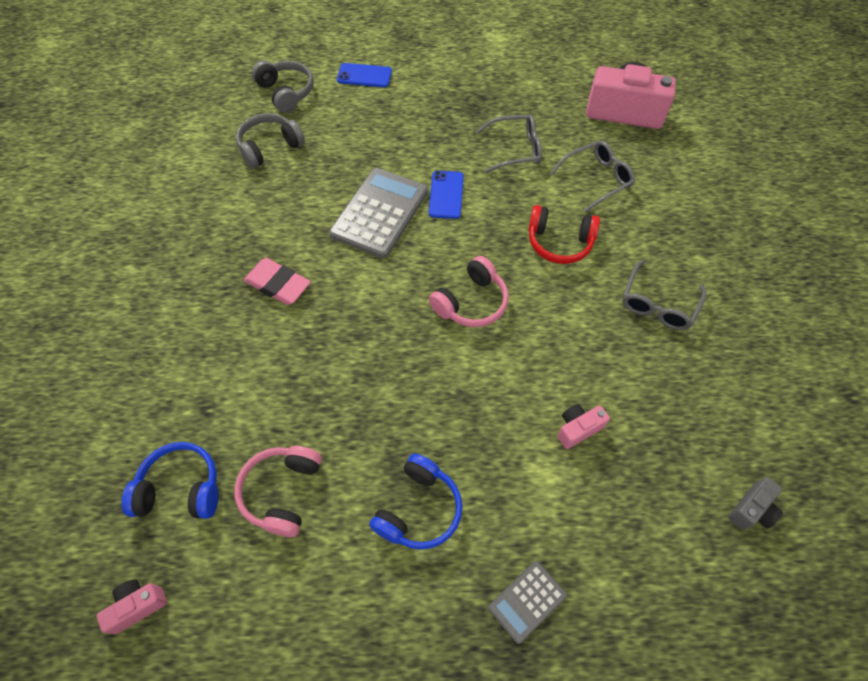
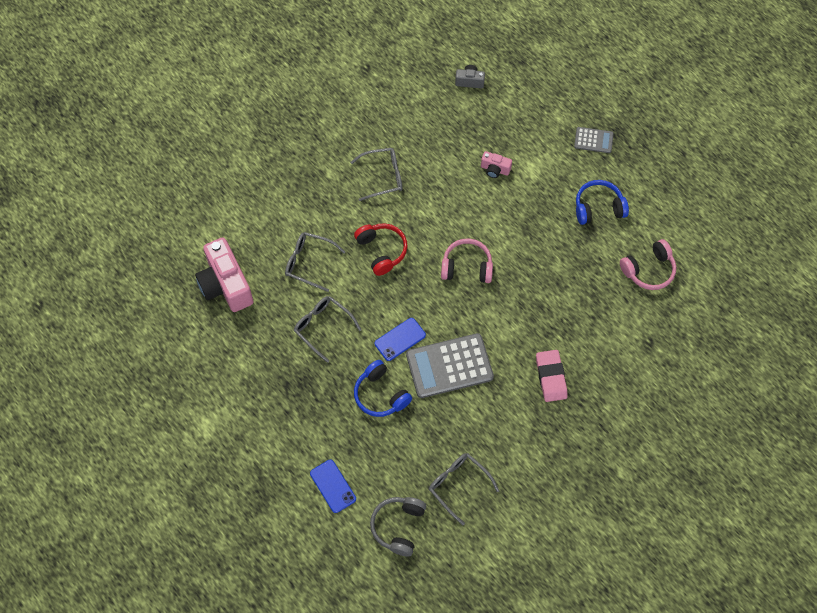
camera: 130 degrees left, 5 degrees up
pink camera [97,579,167,634] -> none
blue headphones [121,442,219,519] -> blue headphones moved to [354,360,412,417]
grey headphones [236,113,305,169] -> grey glasses [429,453,499,525]

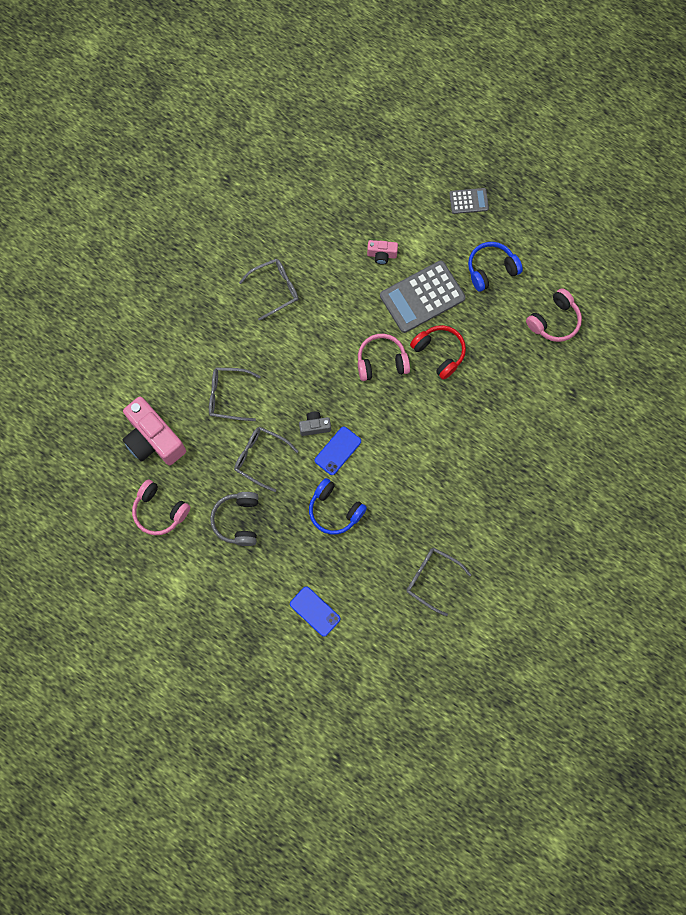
camera: 15 degrees left, 10 degrees up
red headphones [354,223,408,276] -> red headphones moved to [410,325,466,380]
grey headphones [370,497,426,557] -> grey headphones moved to [210,492,259,546]
grey calculator [406,333,494,398] -> grey calculator moved to [380,260,466,333]
grey camera [455,65,485,88] -> grey camera moved to [299,411,331,436]
pink eraser [536,350,568,402] -> none
none -> pink headphones [132,479,190,535]

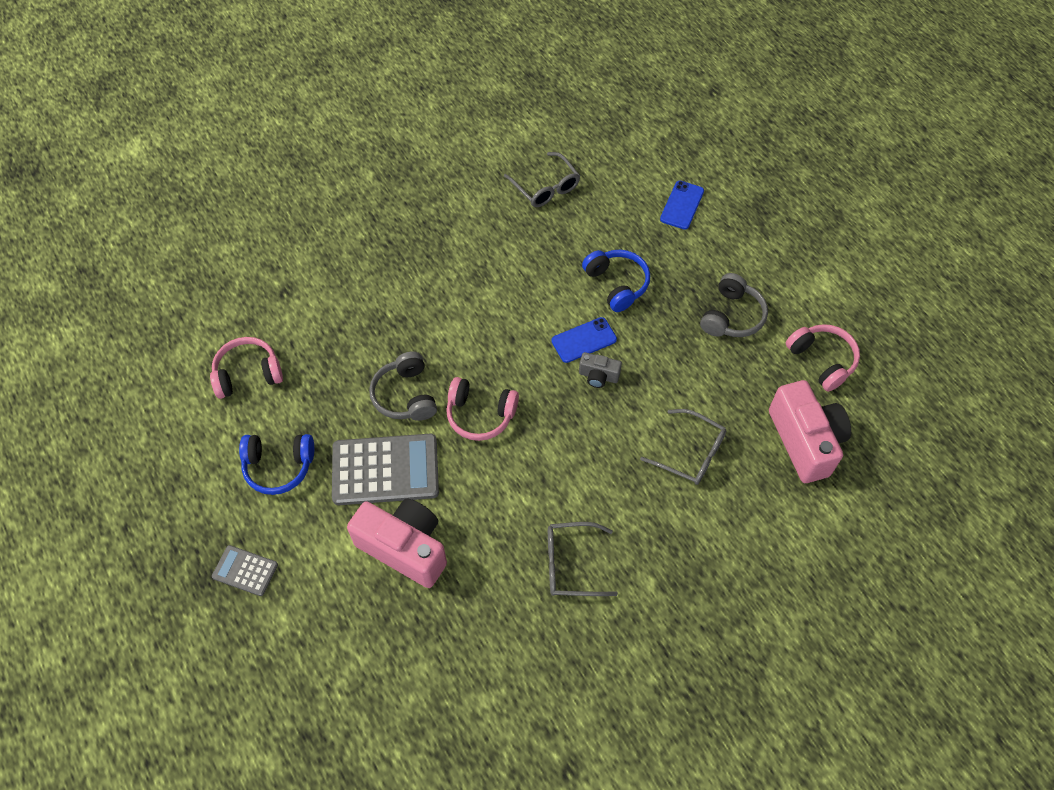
camera: 155 degrees left, 15 degrees down
grey glasses [234,427,299,492] -> none
blue phone [290,586,341,637] -> blue phone turned 45 degrees clockwise [660,181,704,230]
pink camera [367,240,398,265] -> pink camera [347,499,447,588], size x2.13
red headphones [410,325,466,380] -> grey headphones [369,351,437,421]

